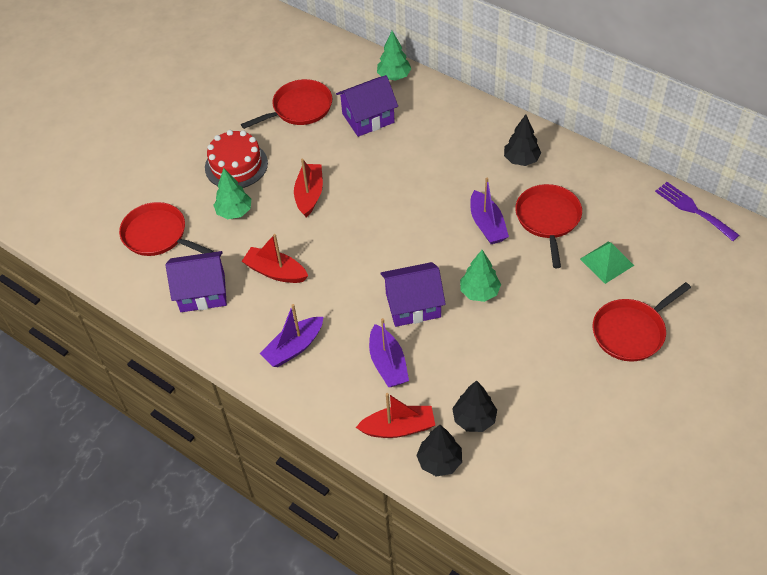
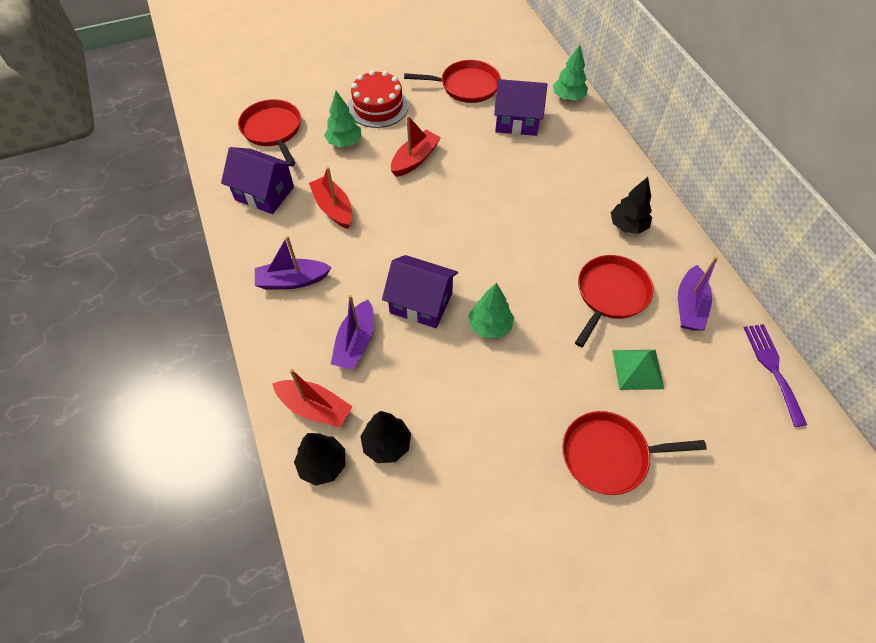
camera: 30 degrees right, 5 degrees up
purple boat [470,178,509,244] -> purple boat moved to [678,257,718,331]

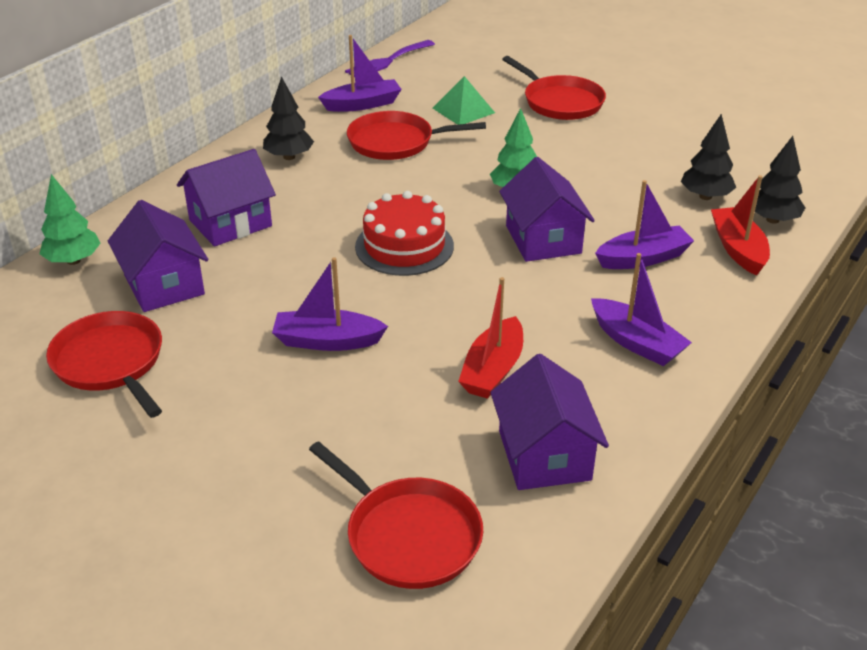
camera: 125 degrees left, 20 degrees down
red pan [238,99,301,164] -> red pan turned 75 degrees counterclockwise [309,441,483,589]
green tree [324,91,362,147] -> none
red cake [348,70,409,128] -> red cake moved to [355,191,454,276]
red boat [391,116,441,177] -> purple boat [272,257,388,351]
none -> purple house [177,149,276,247]

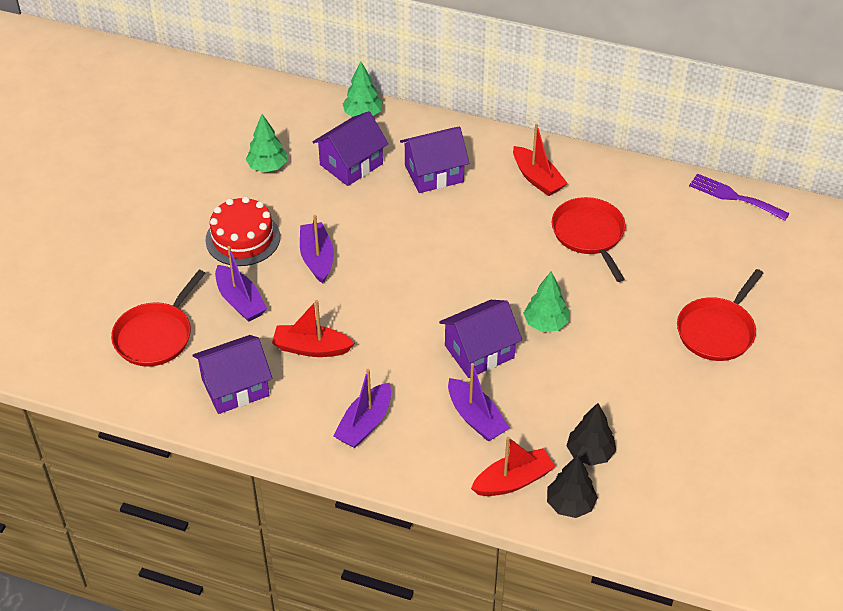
camera: 75 degrees right, 10 degrees up
red pan [46,311,162,418] -> green tree [246,114,287,172]
purple house [177,149,276,247] -> purple house turned 60 degrees counterclockwise [400,126,469,193]
black tree [263,76,314,160] -> red boat [513,124,568,196]
purple boat [318,35,402,112] -> purple boat moved to [215,246,267,322]
red cake [355,191,454,276] -> red cake moved to [205,196,280,266]
green pyramid [433,76,495,125] -> none

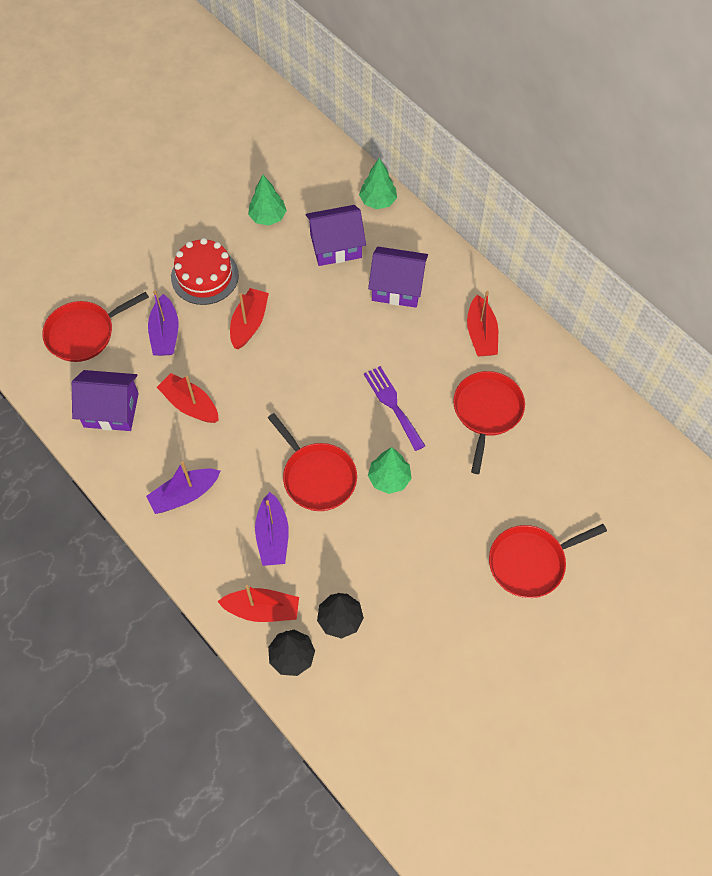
camera: 30 degrees right, 15 degrees up
purple boat [300,215,334,283] -> red boat [230,288,269,349]
purple house [439,300,522,378] -> red pan [268,413,357,511]
purple fork [689,173,790,221] -> purple fork moved to [364,366,425,451]

